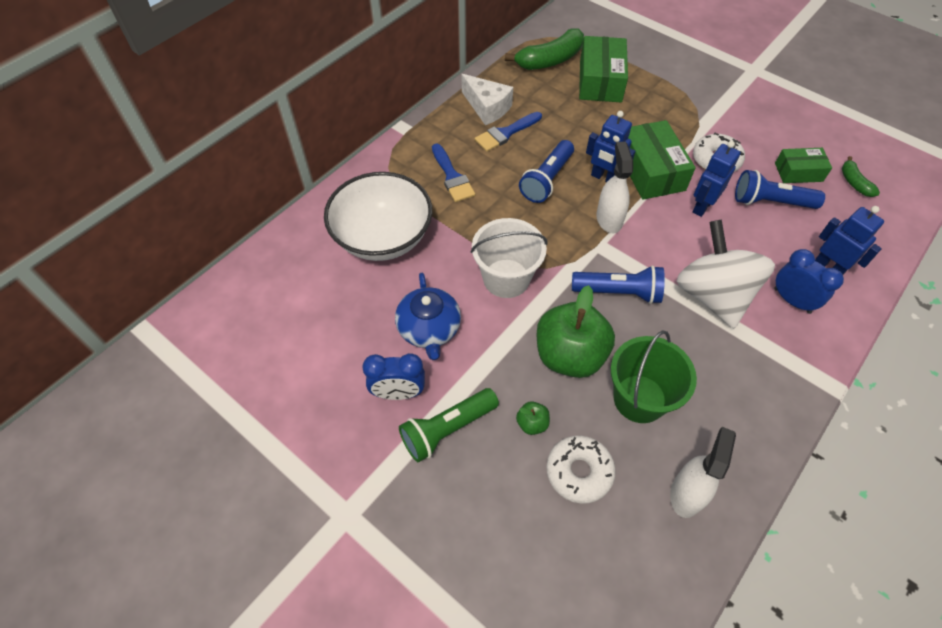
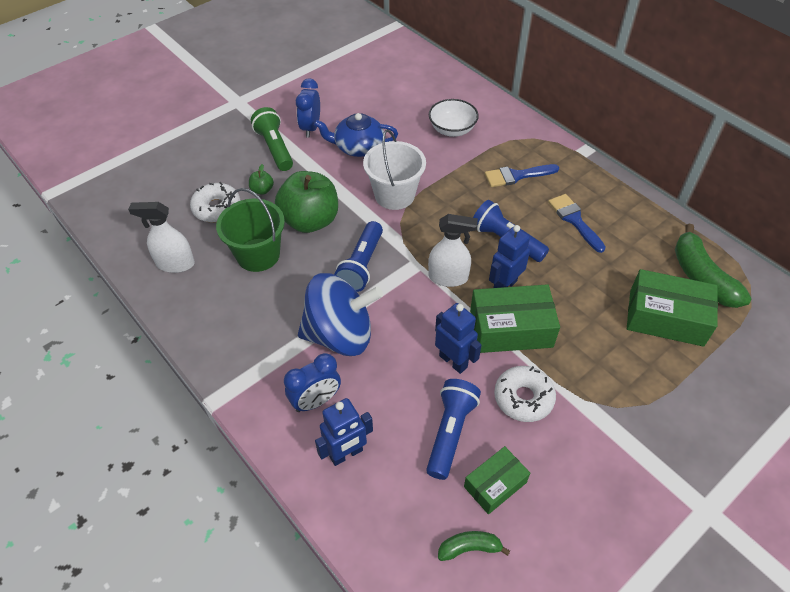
camera: 100 degrees right, 5 degrees down
white bowl [324,172,432,261] -> white bowl [429,99,479,137], size x0.58
white cheese [461,74,513,125] -> none
white spray bottle [670,427,736,518] -> white spray bottle turned 150 degrees clockwise [128,202,195,273]
white spinning top [676,220,775,328] -> blue spinning top [298,273,383,356]
green box [775,148,832,183] -> green box turned 45 degrees clockwise [464,446,530,515]

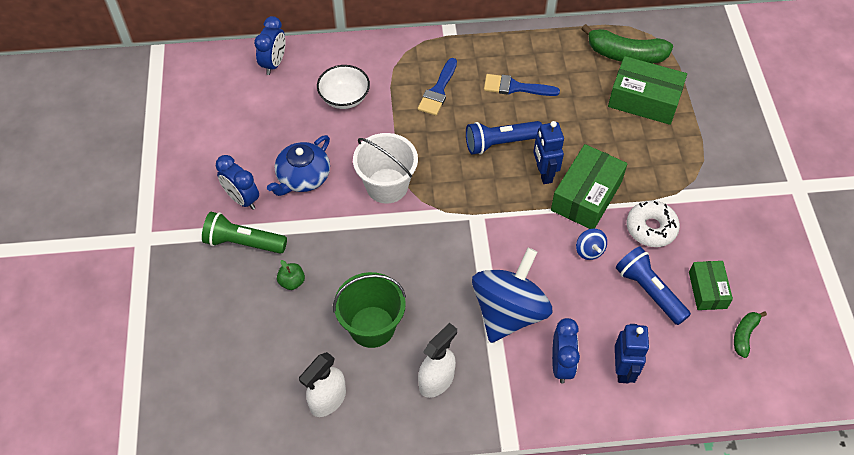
camera: 55 degrees left, 5 degrees up
white donut [190,182,241,223] -> none
green apple [275,171,338,233] -> none
blue flashlight [334,221,383,292] -> none
white spray bottle [428,214,478,287] -> white spray bottle moved to [418,323,457,398]
blue robot [435,303,482,374] -> blue spinning top [576,229,607,260]
green box [627,269,718,347] -> green box turned 60 degrees clockwise [608,56,687,125]
none -> blue clock [254,16,285,75]

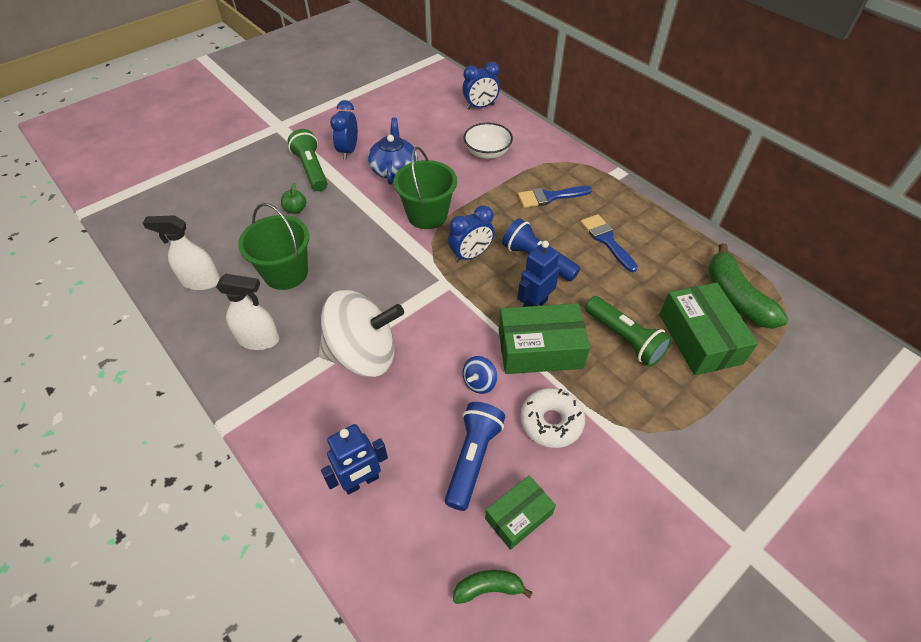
camera: 55 degrees right, 5 degrees down
blue teapot [267,135,330,196] -> blue teapot turned 90 degrees clockwise [368,117,418,184]
white bucket [353,133,418,204] -> green bucket [394,147,457,229]
blue spinning top [472,248,552,343] -> white spinning top [319,290,404,377]
blue clock [552,318,580,383] -> blue clock moved to [448,206,494,263]
none -> green flashlight [585,296,672,367]

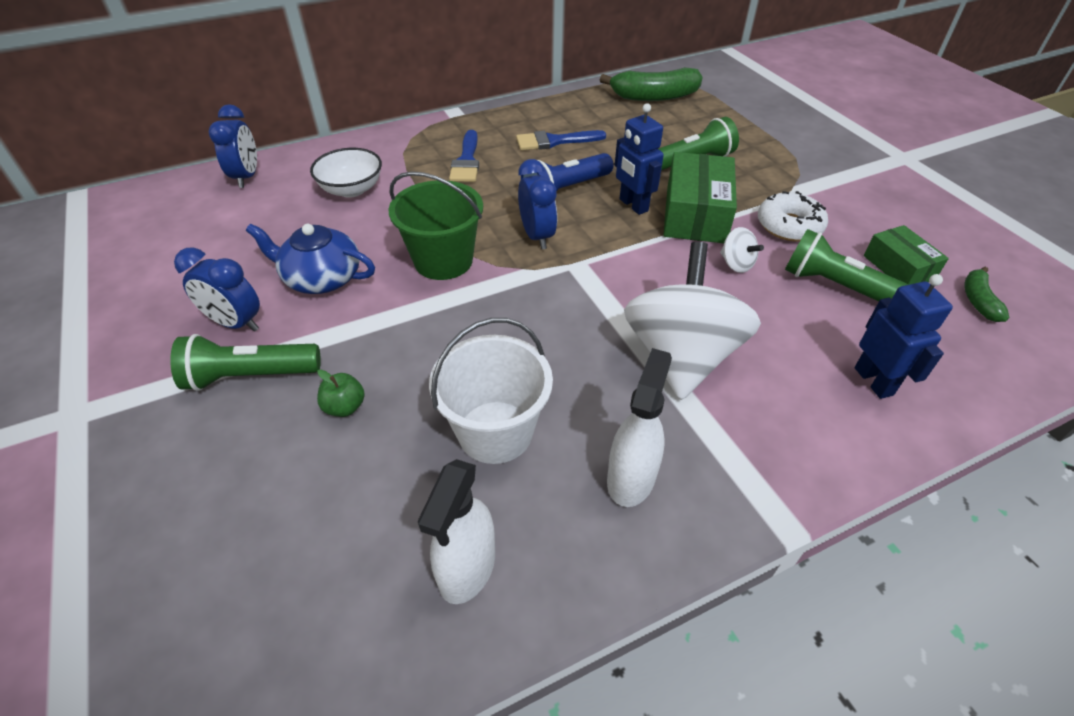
camera: 75 degrees left, 5 degrees down
green bucket [238,203,309,290] -> white bucket [429,318,553,464]
blue flashlight [445,402,505,511] -> green flashlight [785,229,909,301]
blue spinning top [462,356,497,394] -> white spinning top [720,227,764,273]
green box [659,282,758,375] -> none

